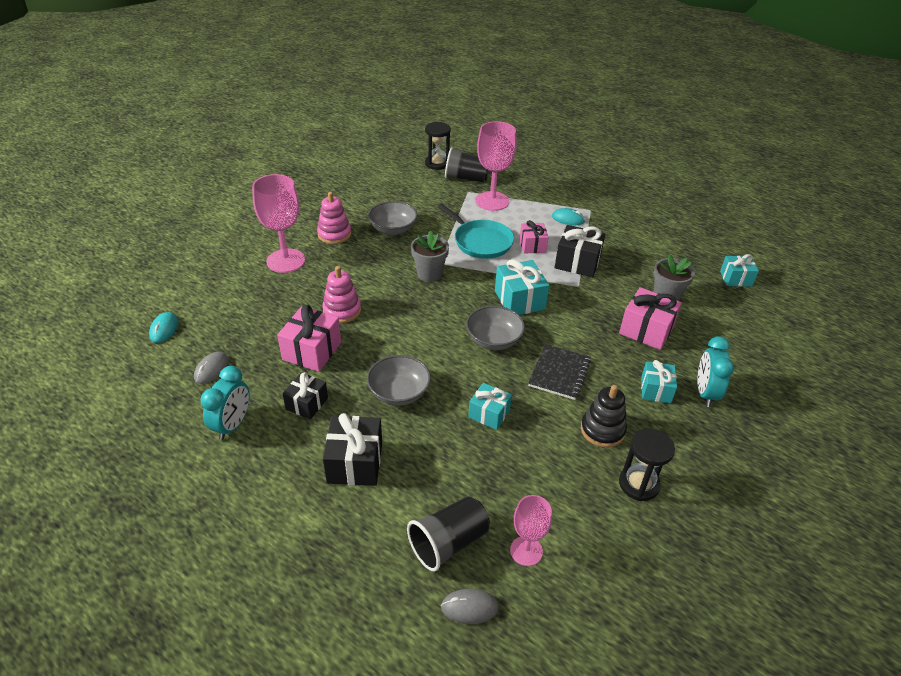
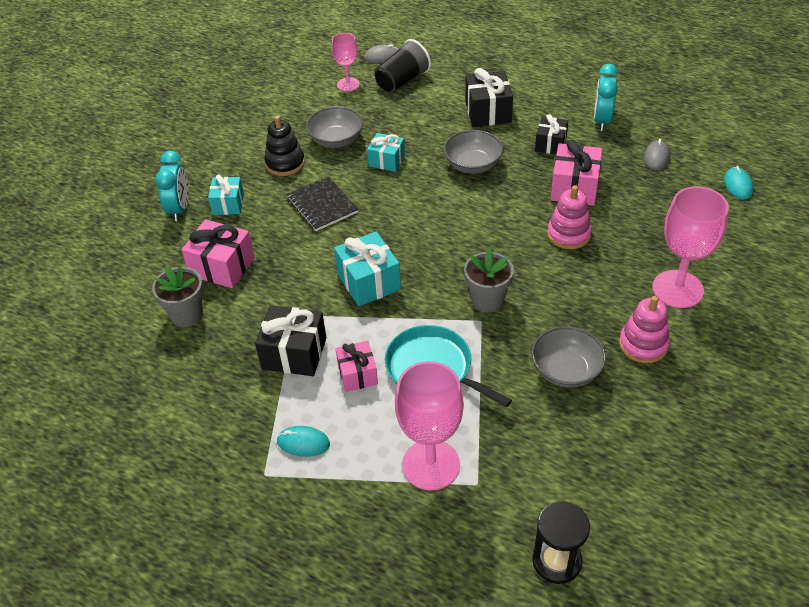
camera: 175 degrees right, 5 degrees up
black cup [445,147,489,183] -> none
grey bowl [466,306,525,350] -> grey bowl moved to [306,106,363,148]
black notebook [528,344,591,400] -> black notebook turned 45 degrees counterclockwise [287,176,358,231]
black hourglass [619,428,675,501] -> none
turquoise gift [720,254,759,286] -> none

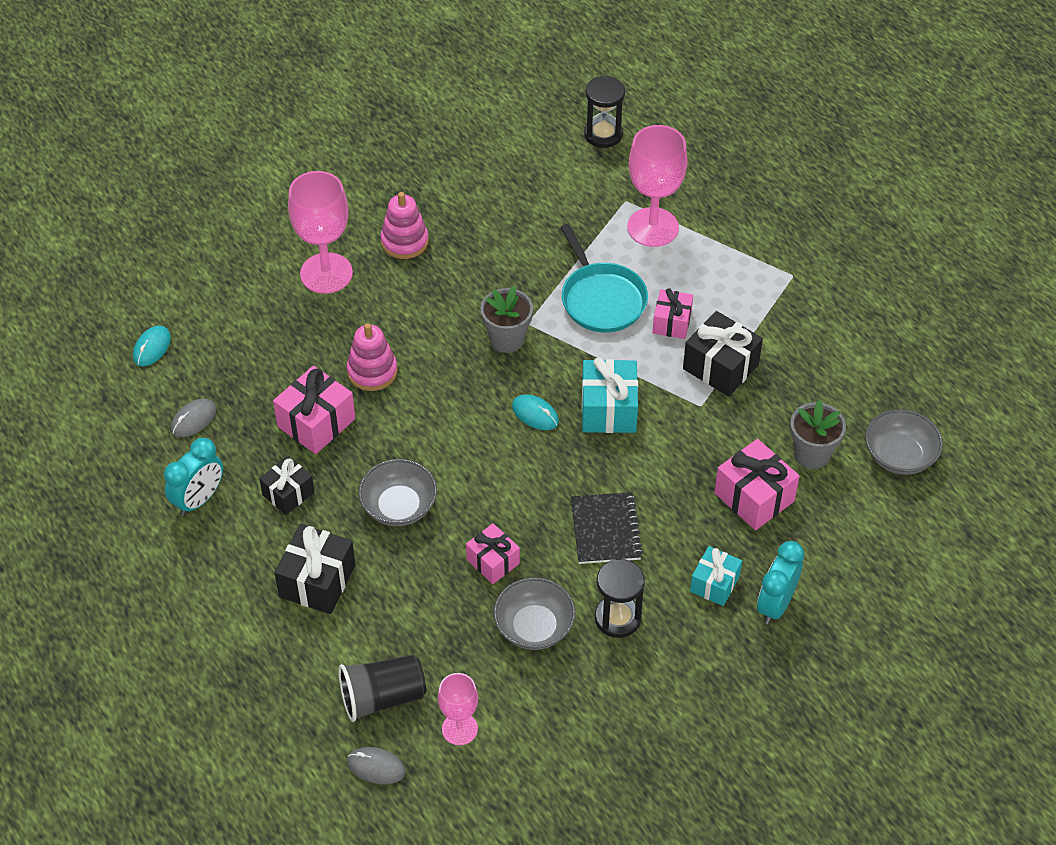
camera: 155 degrees left, 5 degrees up
black stacking toy [264,116,305,176] -> black hourglass [595,559,645,638]
turquoise mouse [277,426,330,457] -> turquoise mouse moved to [512,394,559,430]
turquoise gift [367,133,405,172] -> pink gift [466,523,520,584]
grey bowl [531,326,606,388] -> grey bowl moved to [865,409,943,475]

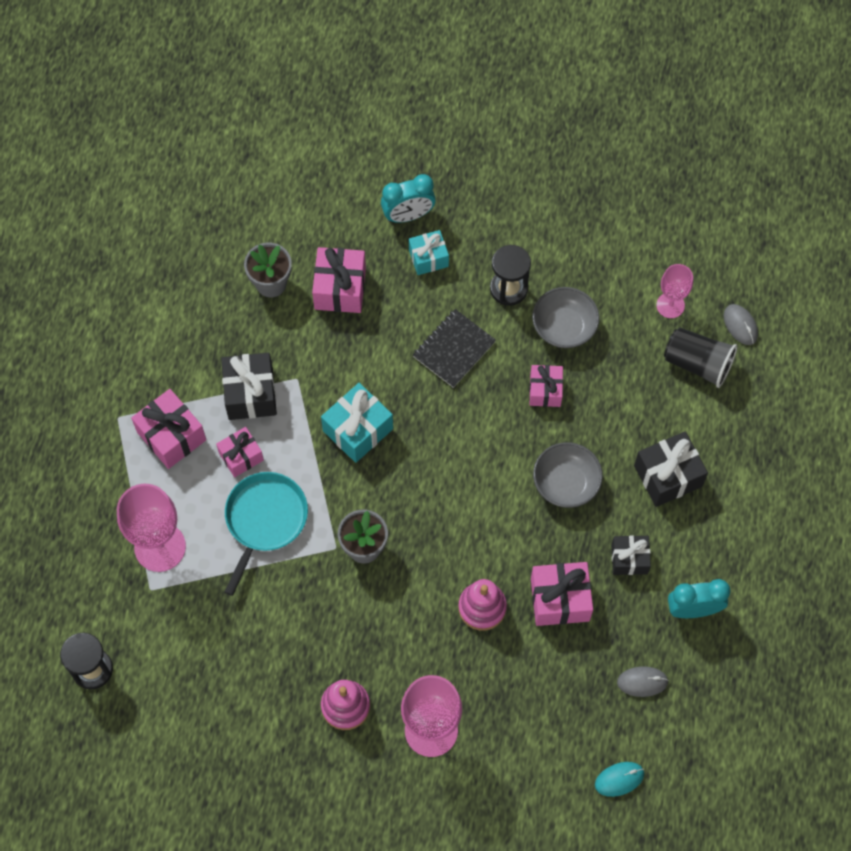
camera: 135 degrees left, 15 degrees up
turquoise mouse [512,394,559,430] -> none
grey bowl [865,409,943,475] -> none
none -> pink gift [131,389,206,469]

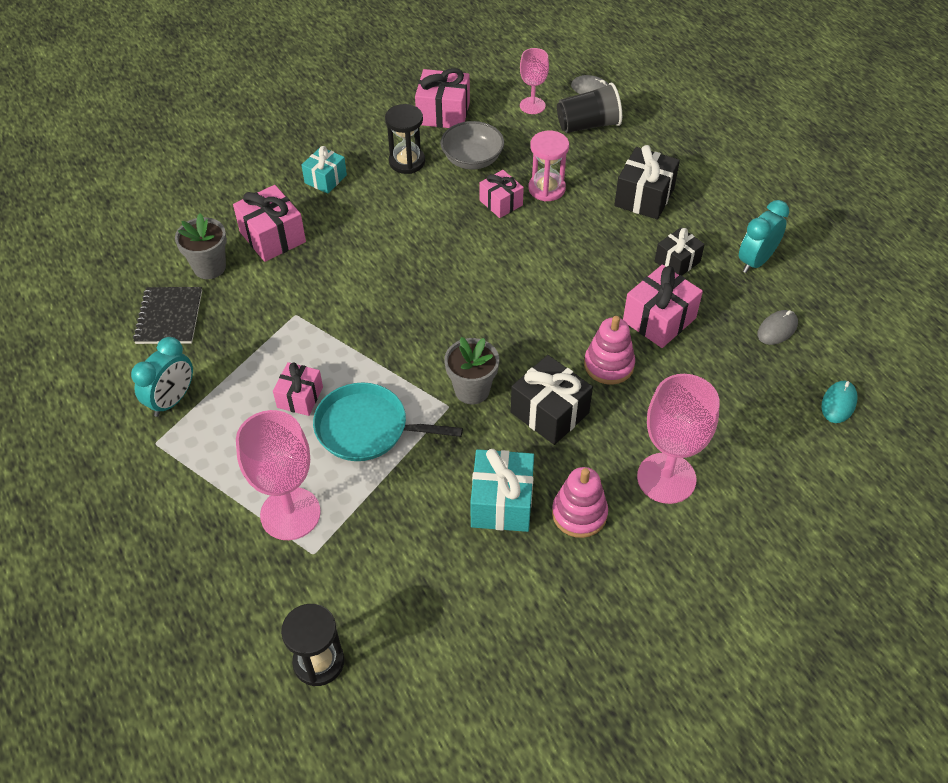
camera: 40 degrees left, 15 degrees down
pink gift [131,389,206,469] -> pink gift moved to [415,68,470,128]
black gift [221,353,277,420] -> black gift moved to [511,355,593,445]
turquoise pan [225,472,308,596] -> turquoise pan turned 60 degrees counterclockwise [313,383,463,461]
turquoise gift [321,383,393,463] -> turquoise gift moved to [470,449,534,532]
turquoise clock [381,174,436,223] -> turquoise clock moved to [131,337,193,417]
black notebook [413,309,496,388] -> black notebook moved to [133,287,202,344]
grey bowl [533,442,603,508] -> none
none -> pink hourglass [528,131,569,202]

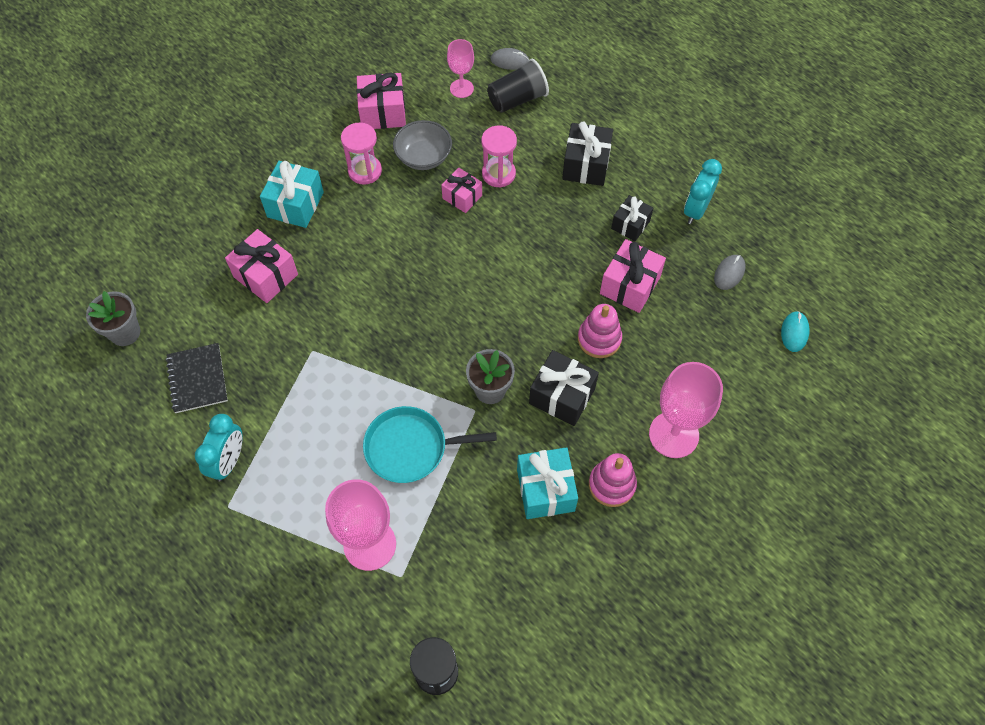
camera: 15 degrees left, 10 degrees up
grey flower pot [175,214,227,279] -> grey flower pot moved to [86,291,140,346]
pink gift [273,362,323,416] -> none
turquoise gift [301,146,347,194] -> turquoise gift [260,161,324,228], size x1.54
black hourglass [385,104,425,174] -> pink hourglass [341,123,382,185]

